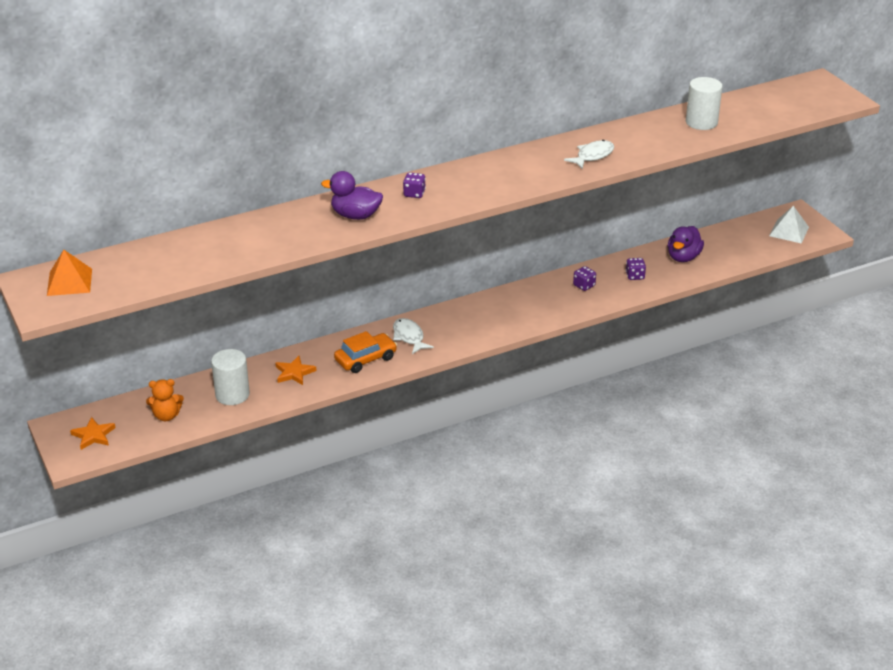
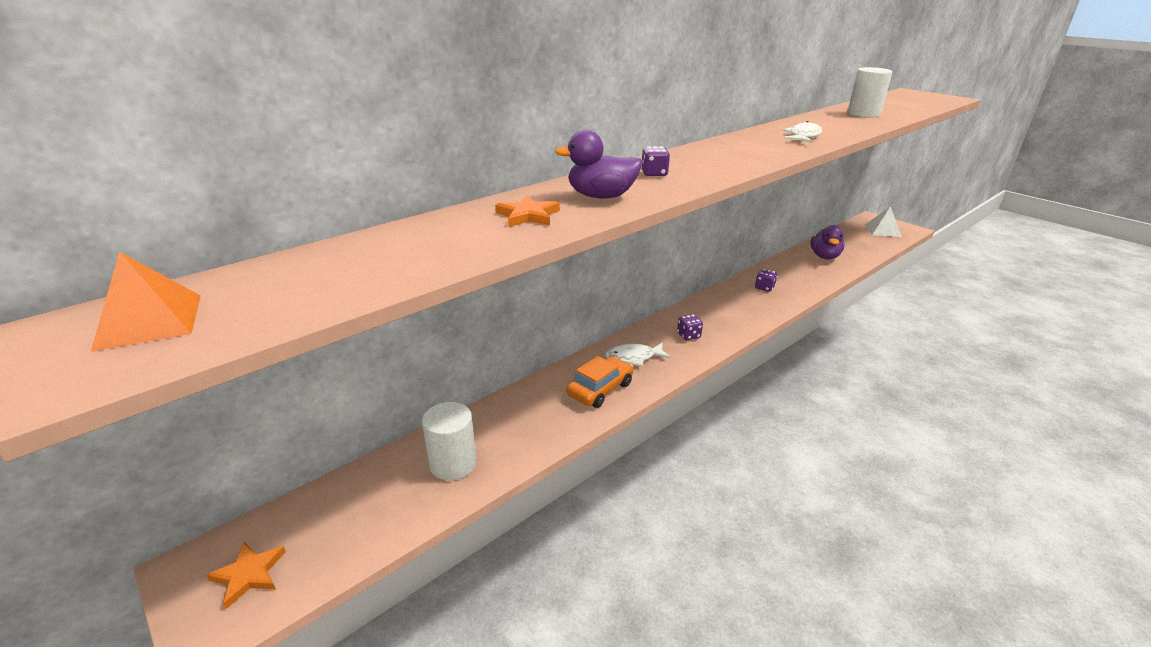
camera: 15 degrees left, 5 degrees down
orange teddy bear [146,379,184,421] -> none
orange star [275,356,316,385] -> orange star moved to [495,195,560,227]
white fish [393,318,434,354] -> white fish turned 60 degrees counterclockwise [605,342,671,366]
purple dice [626,258,646,280] -> purple dice moved to [677,314,703,340]

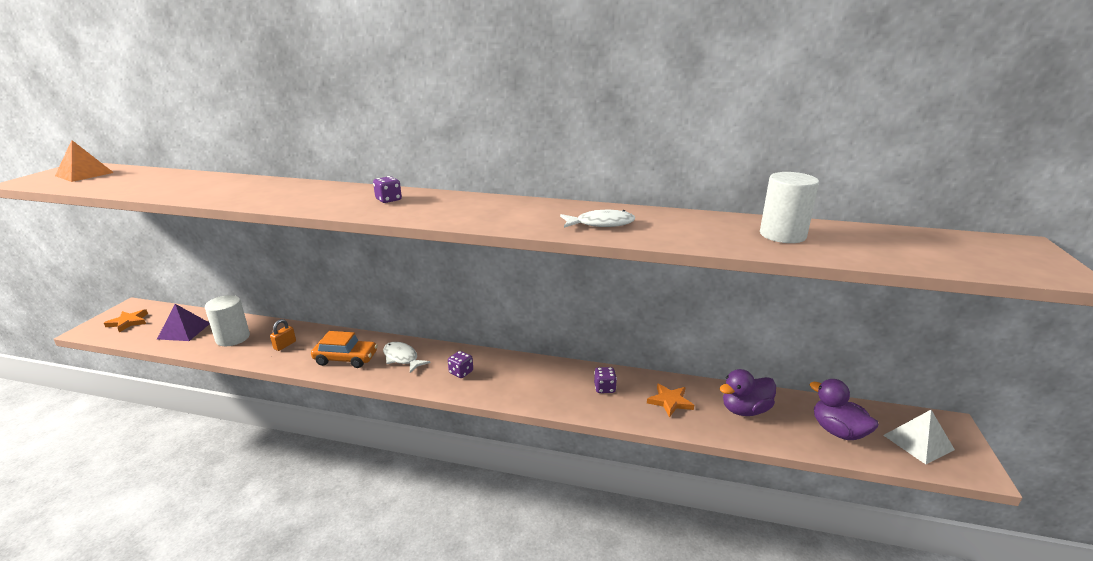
camera: 55 degrees right, 5 degrees down
orange star [495,195,560,227] -> orange star moved to [647,384,694,418]
purple duck [555,130,642,199] -> purple duck moved to [810,379,879,440]
none -> purple pyramid [157,304,210,341]
none -> orange padlock [270,319,296,351]

